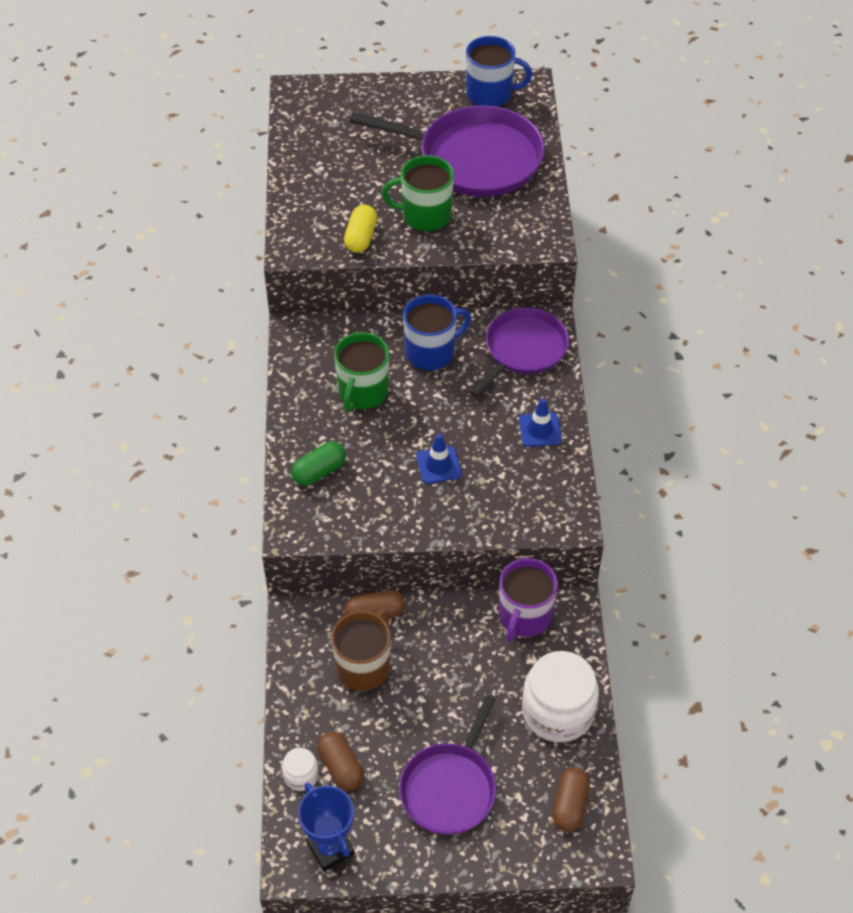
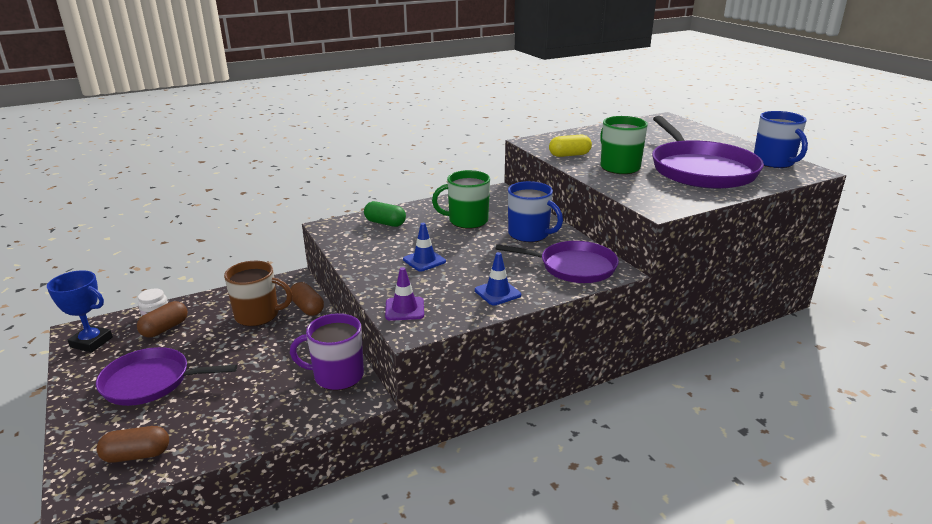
camera: 65 degrees right, 25 degrees down
blue trophy [298,783,355,872] -> blue trophy turned 75 degrees clockwise [47,270,113,352]
white jar [522,651,599,742] -> none
none -> purple traffic cone [385,267,424,321]

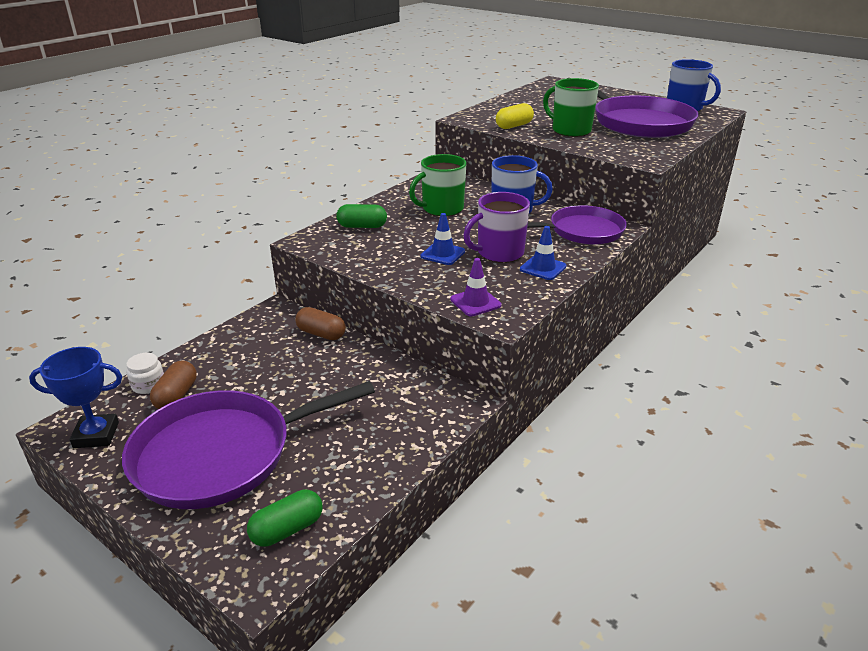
camera: 25 degrees left, 5 degrees up
purple pan [96,347,237,406] -> purple pan [122,381,375,509], size x1.54
brown capsule [96,426,169,462] -> green capsule [247,490,323,546]
brown mug [224,261,293,326] -> none
purple mug [290,313,364,390] -> purple mug moved to [463,192,530,263]

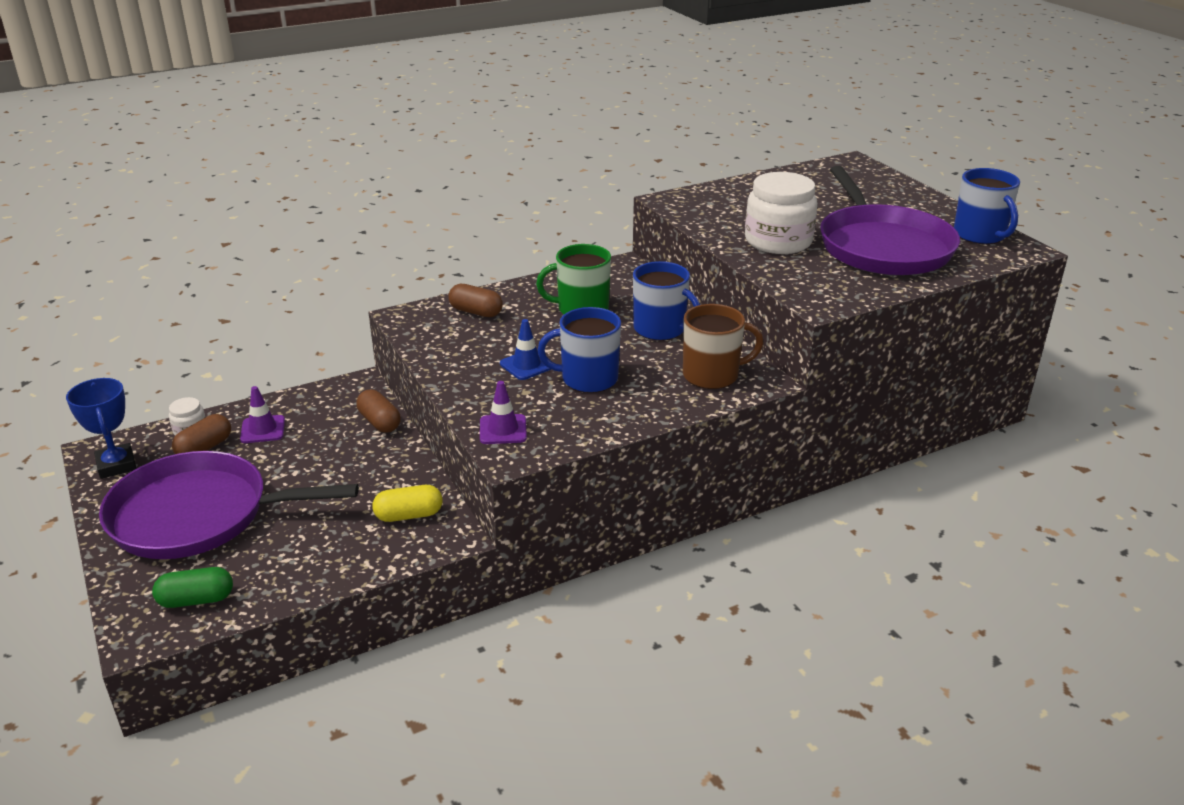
camera: 25 degrees right, 0 degrees up
blue trophy [29,347,122,448] -> blue trophy turned 45 degrees clockwise [66,378,137,479]
green capsule [336,204,387,228] -> brown capsule [448,284,503,317]
purple mug [463,192,530,263] -> blue mug [538,307,621,393]
yellow capsule [496,103,534,129] -> yellow capsule moved to [372,485,442,522]
blue traffic cone [520,226,567,280] -> none
purple pan [527,205,627,244] -> brown mug [683,304,764,389]
green mug [543,78,599,137] -> white jar [745,172,818,254]
none -> purple traffic cone [240,386,285,443]

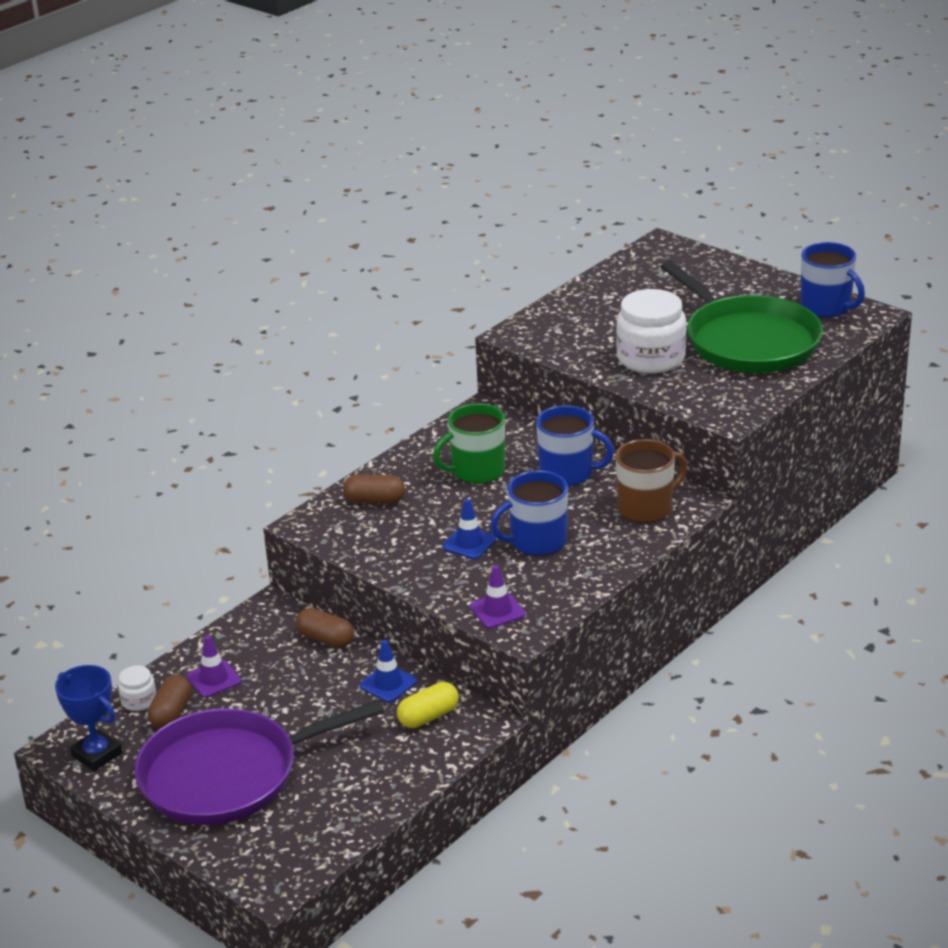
camera: 20 degrees left, 0 degrees up
green capsule [152,567,233,608] -> none
purple pan [820,166,960,275] -> green pan [661,261,823,373]
none -> blue traffic cone [360,640,417,703]

